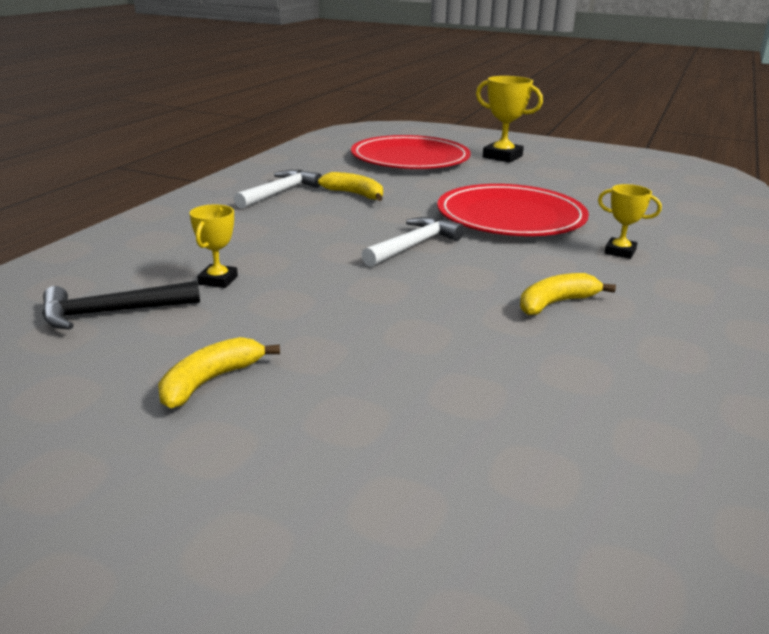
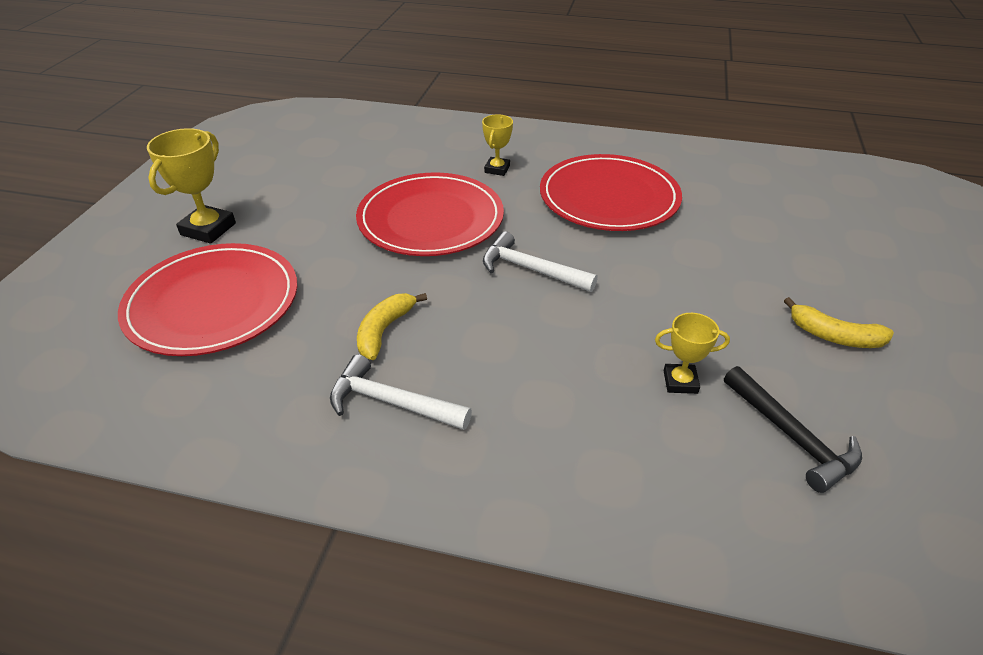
camera: 100 degrees left, 15 degrees up
yellow banana [520,273,616,315] -> red plate [540,154,682,231]

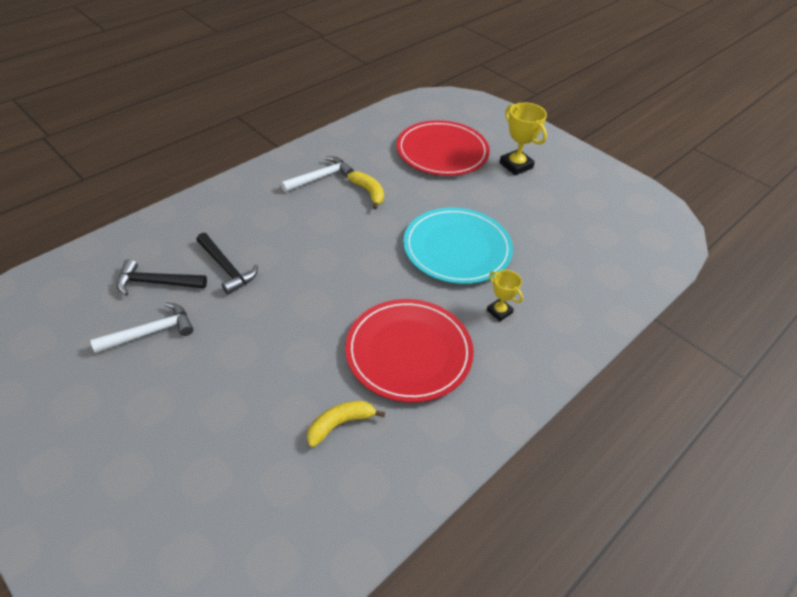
camera: 120 degrees right, 5 degrees up
red plate [356,172,504,256] -> turquoise plate [403,207,513,284]
white hammer [483,231,598,292] -> white hammer moved to [90,302,194,354]
yellow trophy [655,313,730,394] -> black hammer [196,233,258,295]
yellow banana [784,297,894,348] -> yellow banana moved to [307,401,385,447]

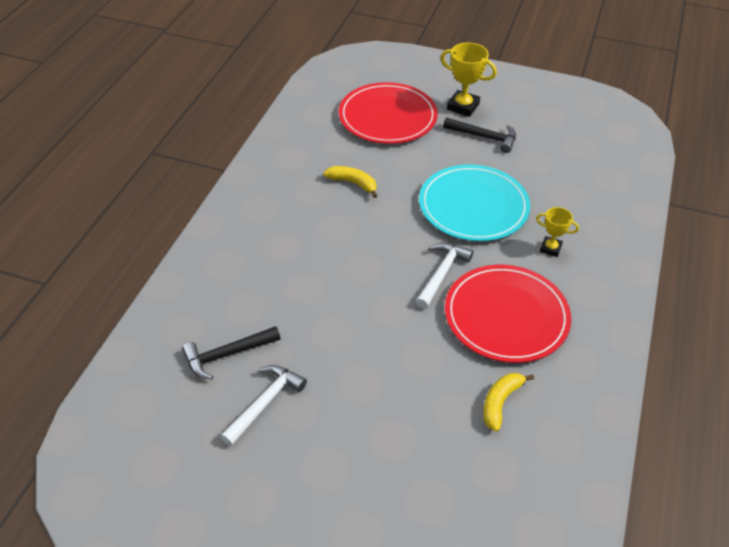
camera: 25 degrees left, 0 degrees up
black hammer [196,233,258,295] -> black hammer moved to [443,117,516,153]
white hammer [281,156,354,192] -> white hammer moved to [416,243,473,309]

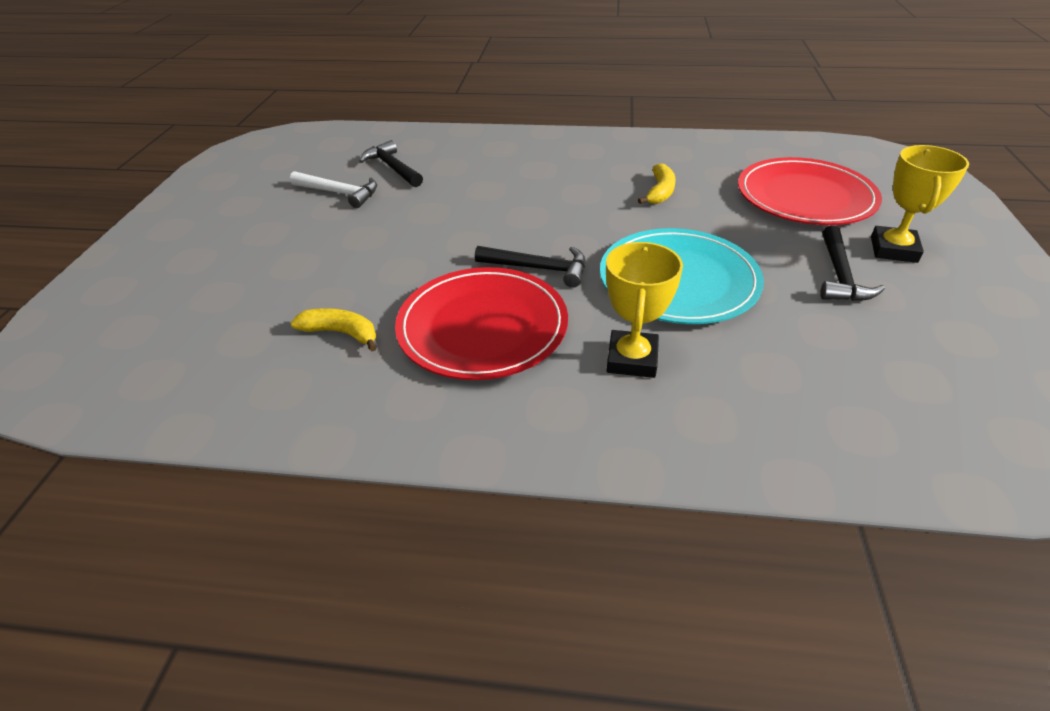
camera: 80 degrees right, 5 degrees down
white hammer [416,243,473,309] -> black hammer [475,246,586,288]
yellow trophy [536,207,579,257] -> yellow trophy [606,242,683,378], size x1.64

